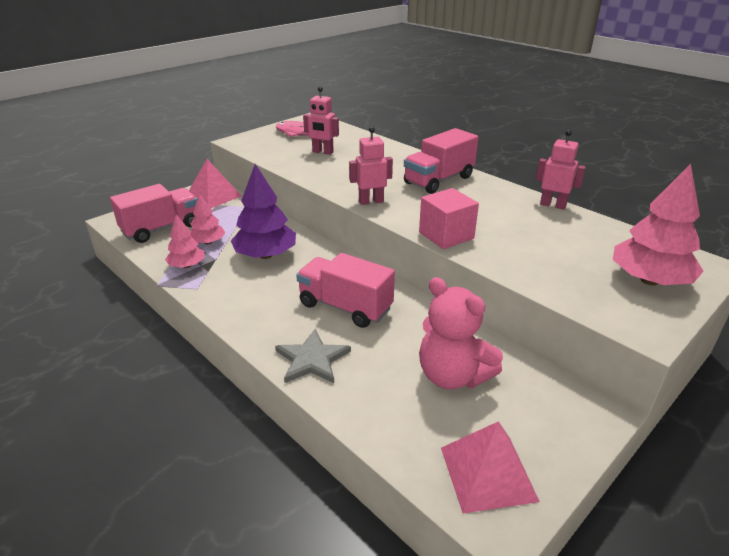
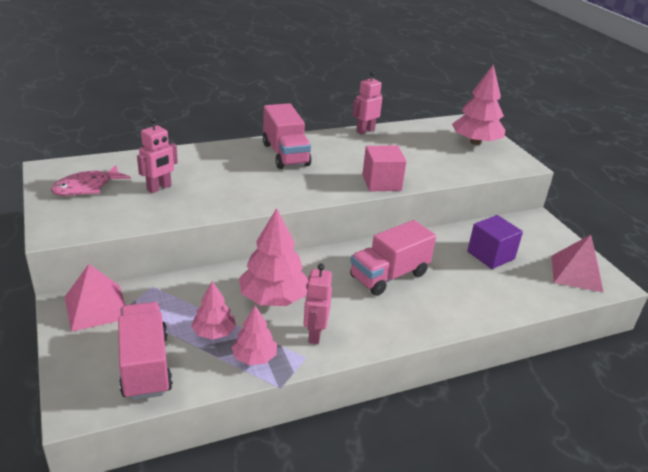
camera: 70 degrees left, 0 degrees up
purple tree [231,164,296,259] -> pink tree [239,208,308,306]
grey star [275,329,351,383] -> none
pink robot [349,127,393,205] -> pink robot moved to [304,263,332,344]
pink teddy bear [419,277,503,389] -> purple cube [467,215,523,269]

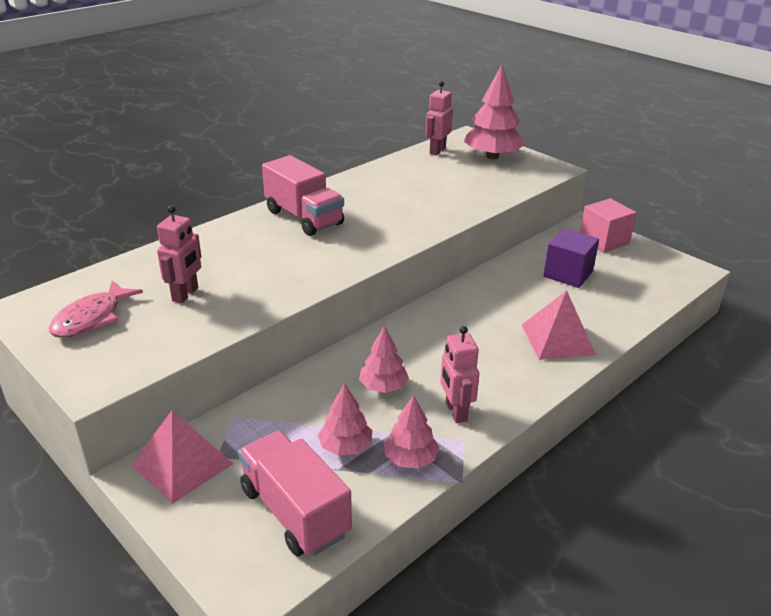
camera: 20 degrees left, 0 degrees up
pink tree [239,208,308,306] -> pink tree [359,326,409,393], size x0.58
pink truck [350,220,436,296] -> none
pink robot [352,71,382,134] -> pink robot moved to [426,81,453,155]
pink cube [362,145,407,192] -> pink cube moved to [580,198,637,253]
pink pyramid [551,235,603,292] -> pink pyramid moved to [522,290,596,360]

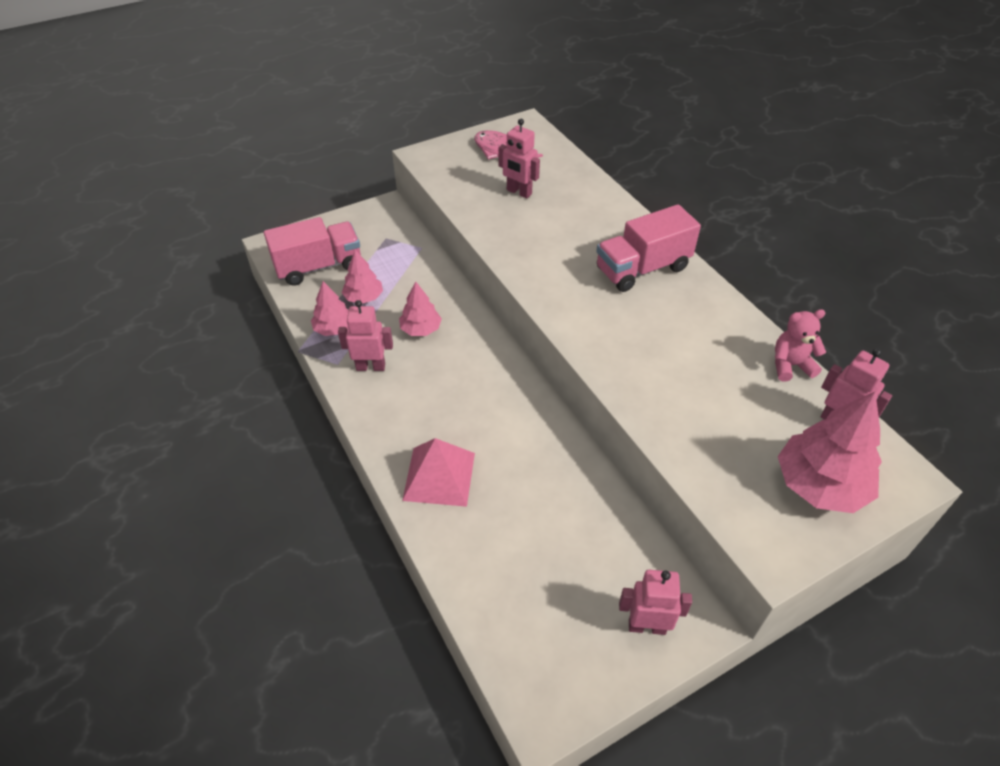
camera: 105 degrees right, 15 degrees up
pink pyramid [132,410,233,504] -> none
purple cube [543,228,599,288] -> none
pink cube [580,198,637,253] -> pink robot [619,570,692,635]
none -> pink teddy bear [775,309,826,382]

